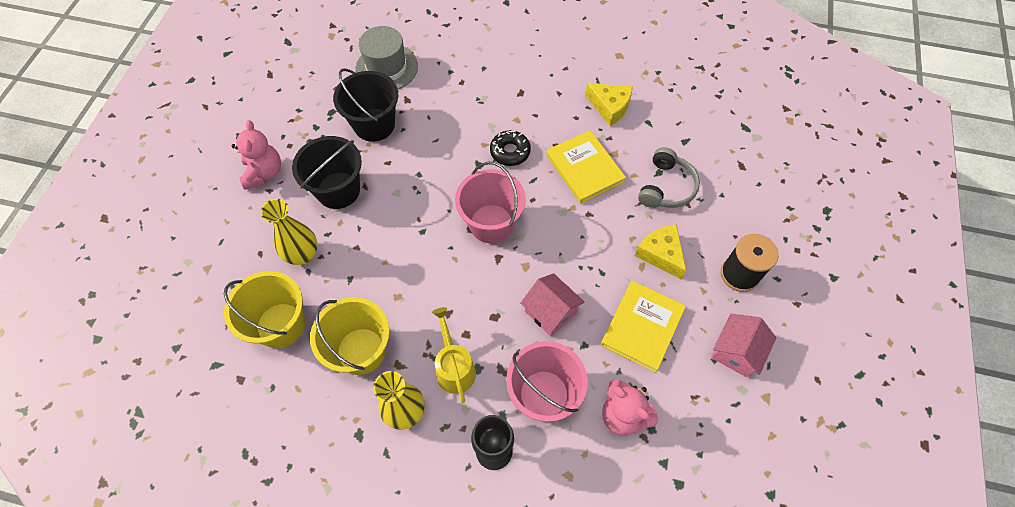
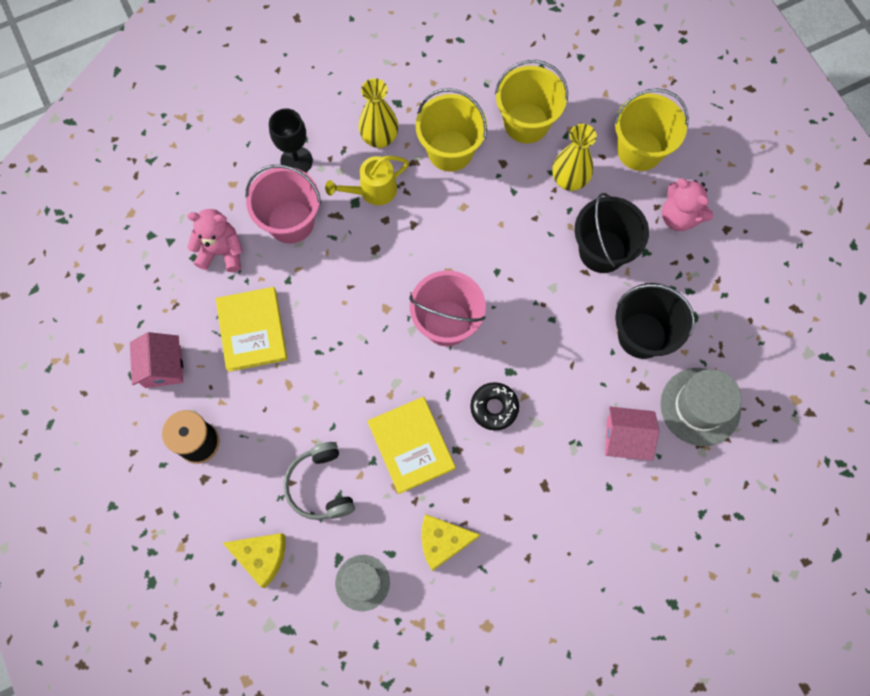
camera: 140 degrees right, 10 degrees up
yellow watering can [432,307,476,403] -> yellow watering can turned 120 degrees clockwise [325,156,409,205]
pink house [520,273,584,337] -> pink house moved to [605,407,659,461]
yellow book [546,130,626,203] -> yellow book turned 45 degrees clockwise [367,397,456,494]
yellow cheese [634,224,686,279] -> yellow cheese moved to [223,533,286,588]
none -> grey hat [335,555,390,611]
none -> yellow bucket [614,88,689,171]

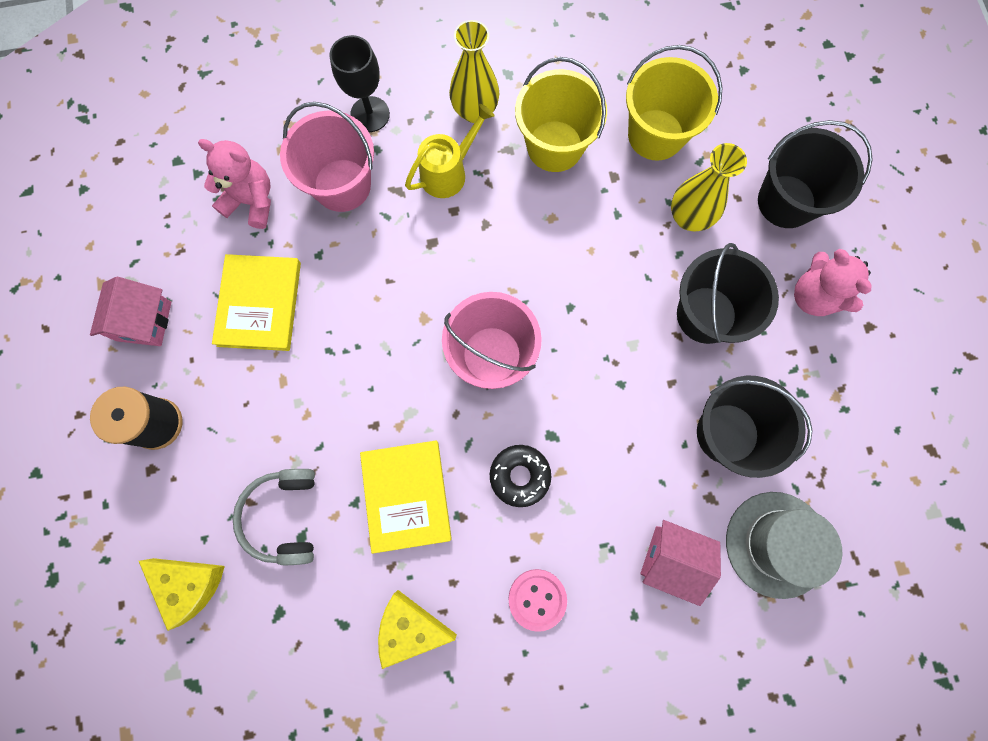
camera: 15 degrees right, 5 degrees up
yellow watering can [325,156,409,205] -> yellow watering can turned 150 degrees clockwise [405,104,494,198]
grey hat [335,555,390,611] -> none
yellow bucket [614,88,689,171] -> black bucket [758,120,873,228]
none -> pink button [508,569,567,632]

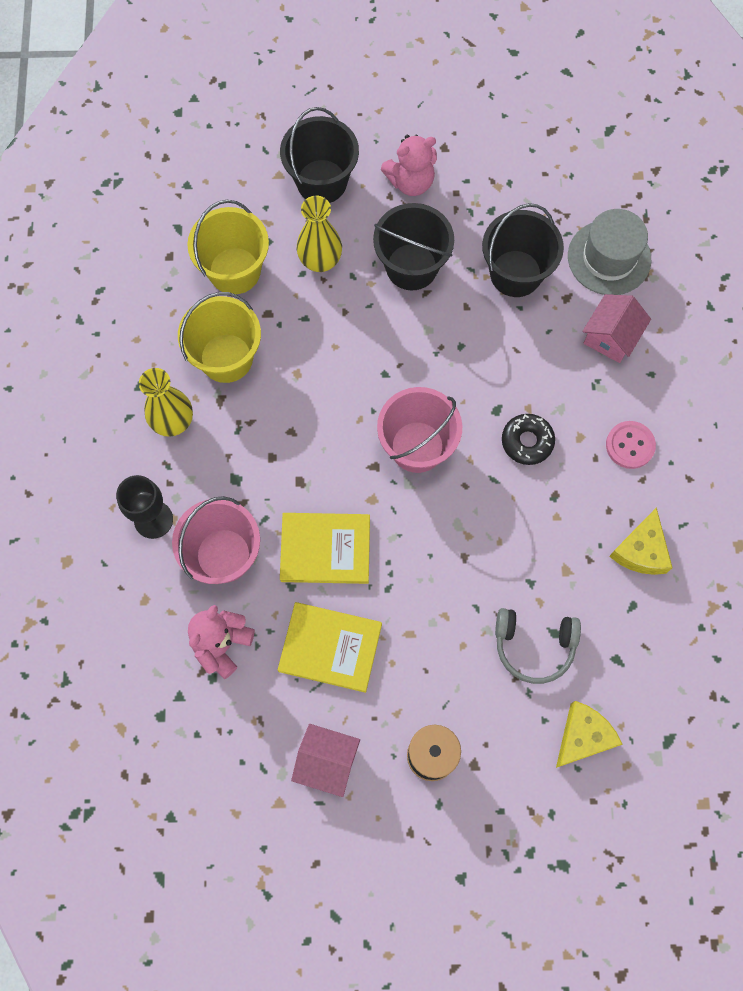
camera: 80 degrees left, 5 degrees down
yellow book [360,441,452,554] -> yellow book moved to [280,513,370,584]
yellow watering can [405,104,494,198] -> none

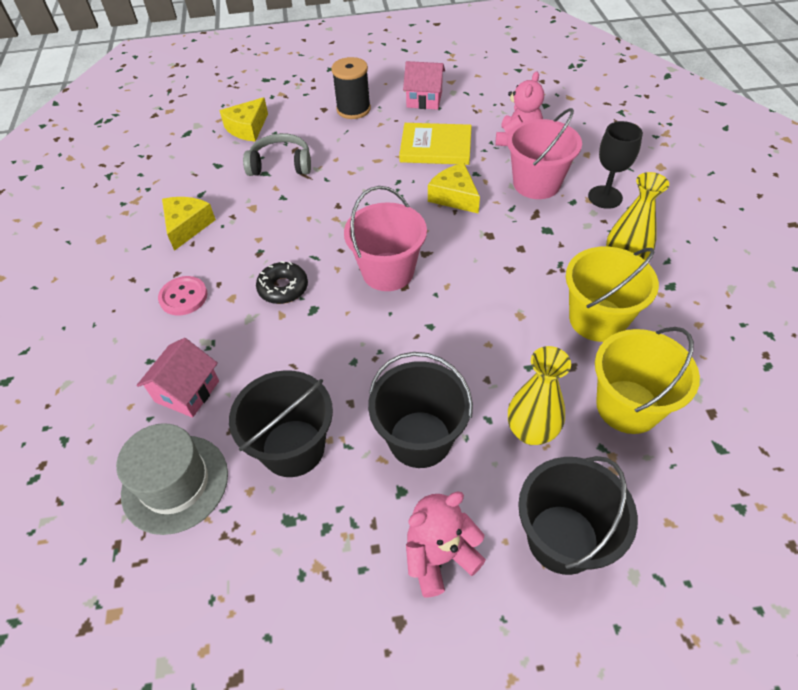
camera: 175 degrees right, 20 degrees down
yellow book [280,513,370,584] -> yellow cheese [428,163,480,214]

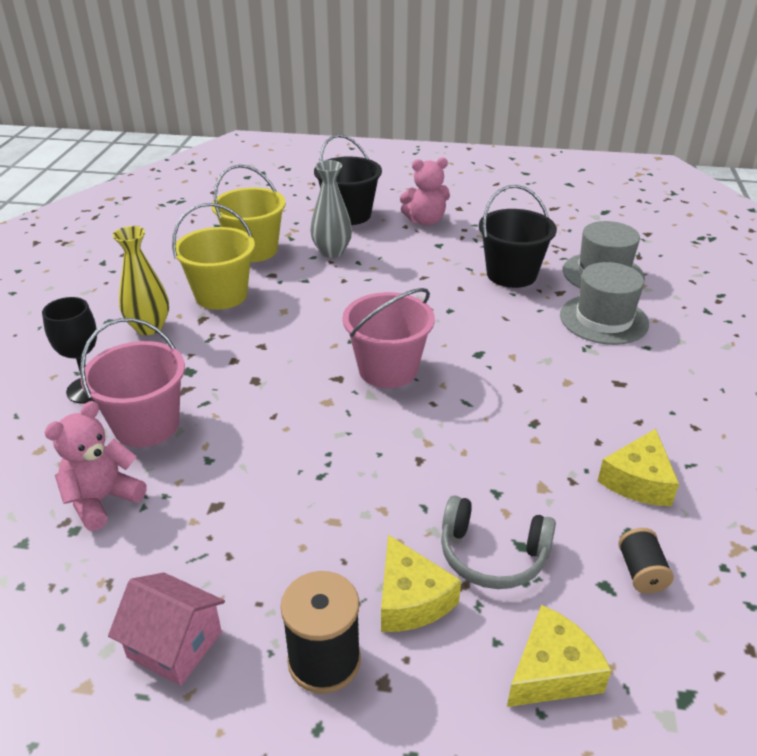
camera: 165 degrees left, 15 degrees down
pink house [136,338,219,418] -> grey hat [560,262,649,345]
pink button [158,276,207,316] -> none
black donut [256,261,308,304] -> none
black bucket [368,352,473,468] -> none
yellow book [399,123,472,165] -> none
yellow cheese [428,163,480,214] -> yellow cheese moved to [381,535,461,632]
yellow vase [508,346,571,445] -> grey vase [310,160,352,258]
none -> black spool [618,528,674,594]

